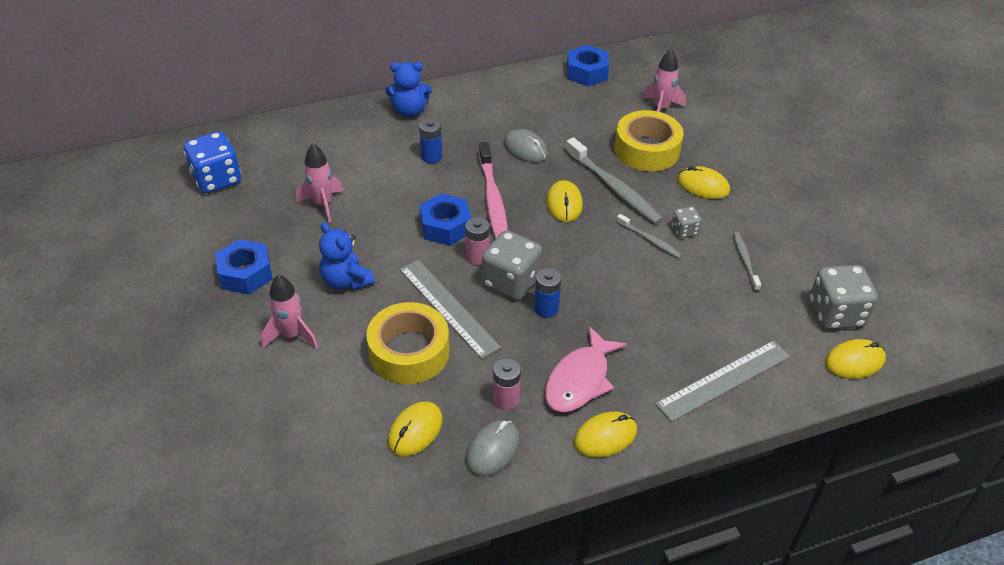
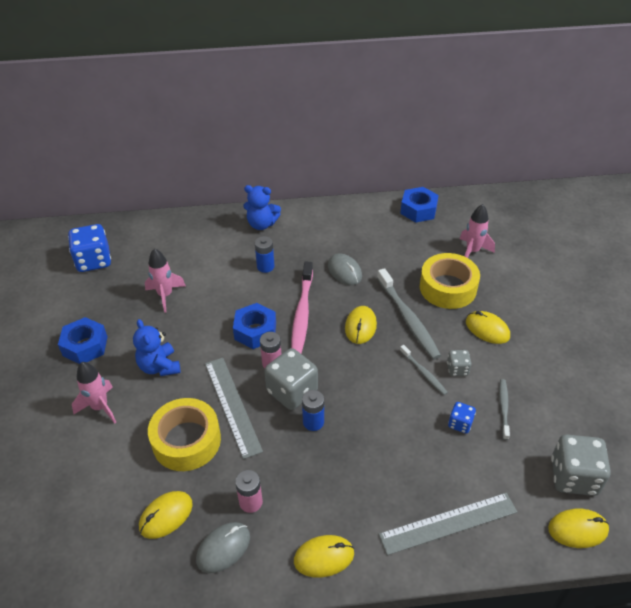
camera: 15 degrees right, 0 degrees up
pink fish [545,326,627,412] -> none
none -> blue dice [448,402,476,433]

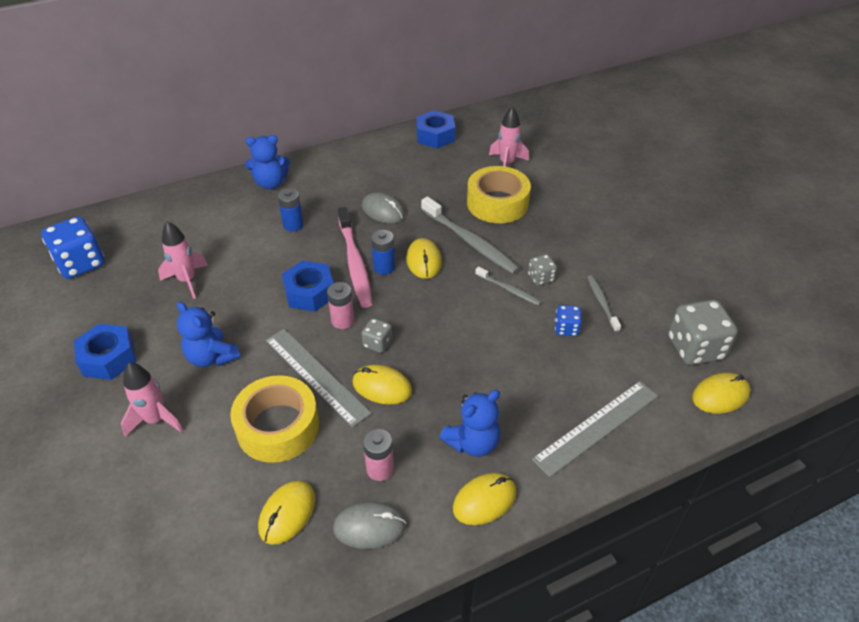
camera: 20 degrees left, 0 degrees up
grey mouse [196,522,250,573] -> grey mouse turned 60 degrees clockwise [333,502,406,549]
grey dice [264,348,318,410] -> grey dice [361,318,392,353], size x0.51
blue battery [302,390,324,431] -> blue battery moved to [371,230,395,275]
yellow mouse [466,311,510,344] -> yellow mouse moved to [352,365,412,405]
none -> blue teddy bear [439,390,500,457]

